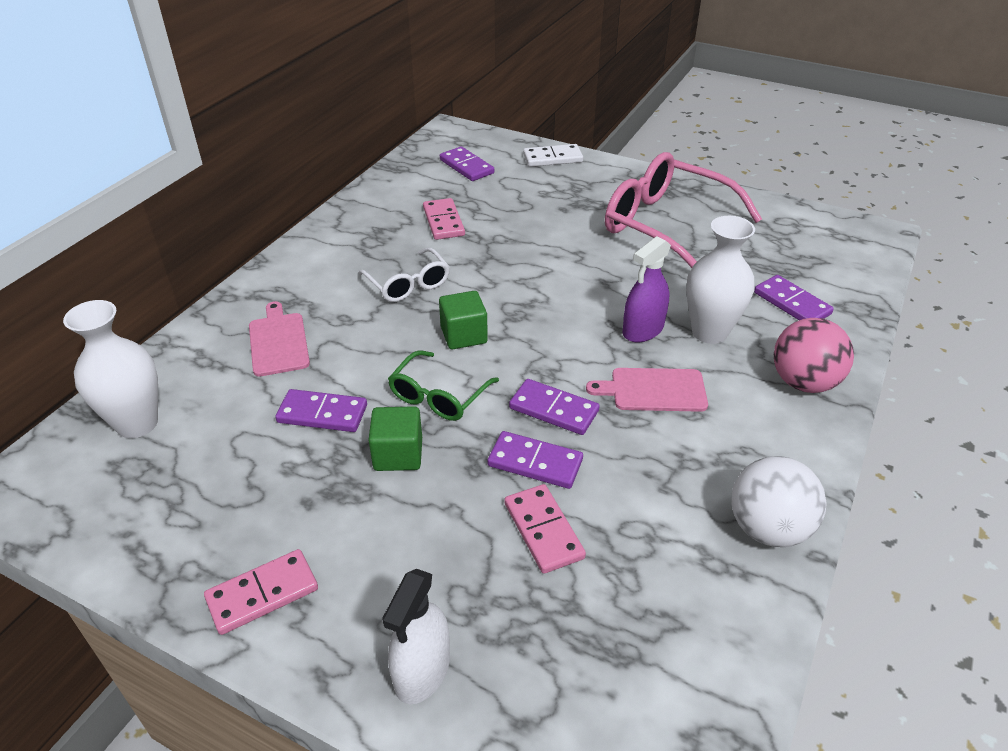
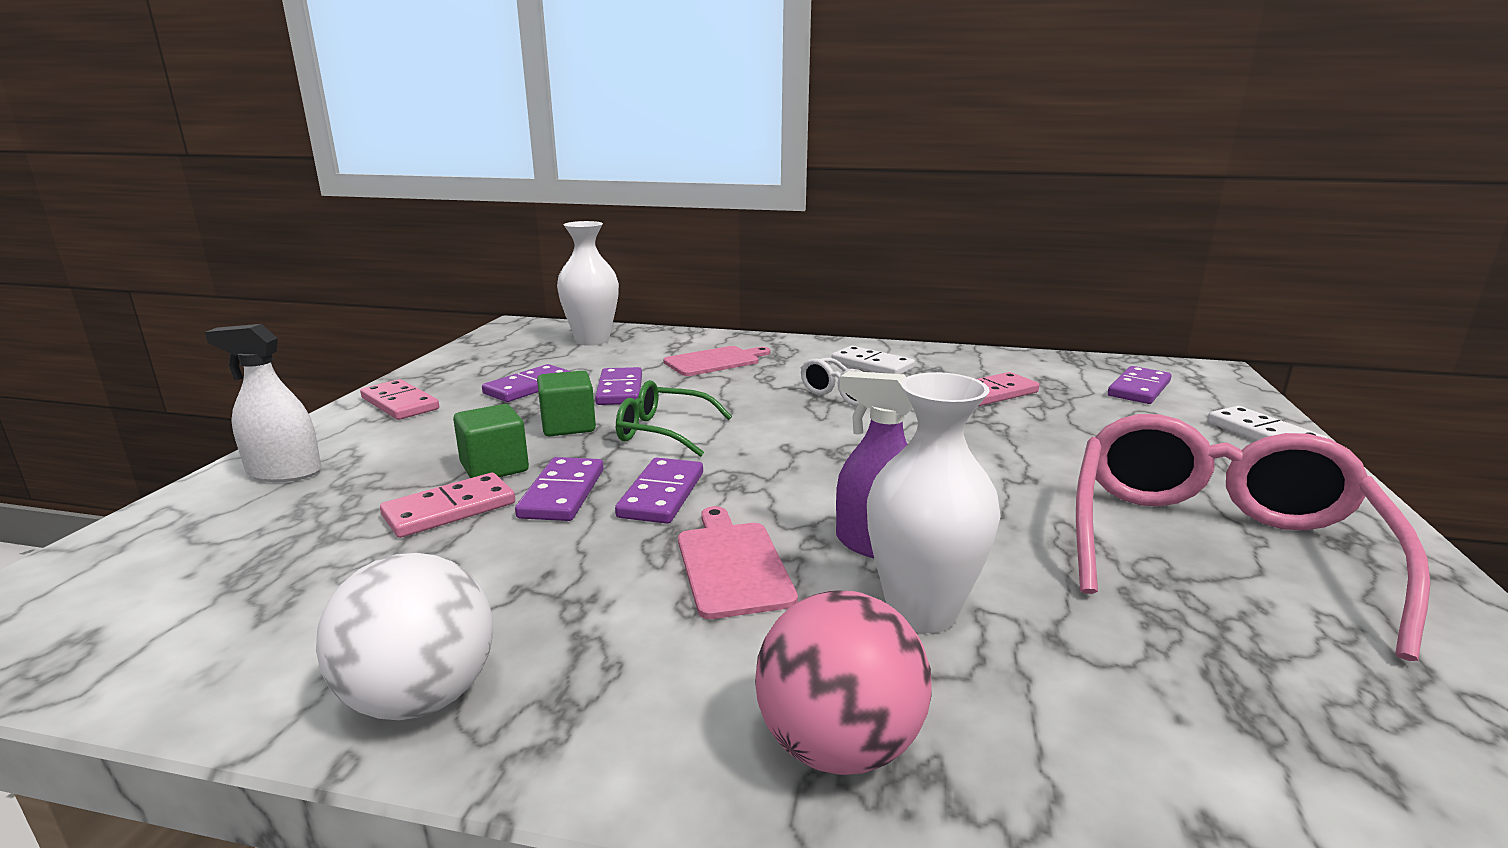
camera: 75 degrees right, 20 degrees down
green cube [439,291,488,349] -> green cube moved to [453,404,529,478]
purple domino [754,275,834,320] -> purple domino moved to [482,364,571,402]
none -> white domino [832,346,915,374]

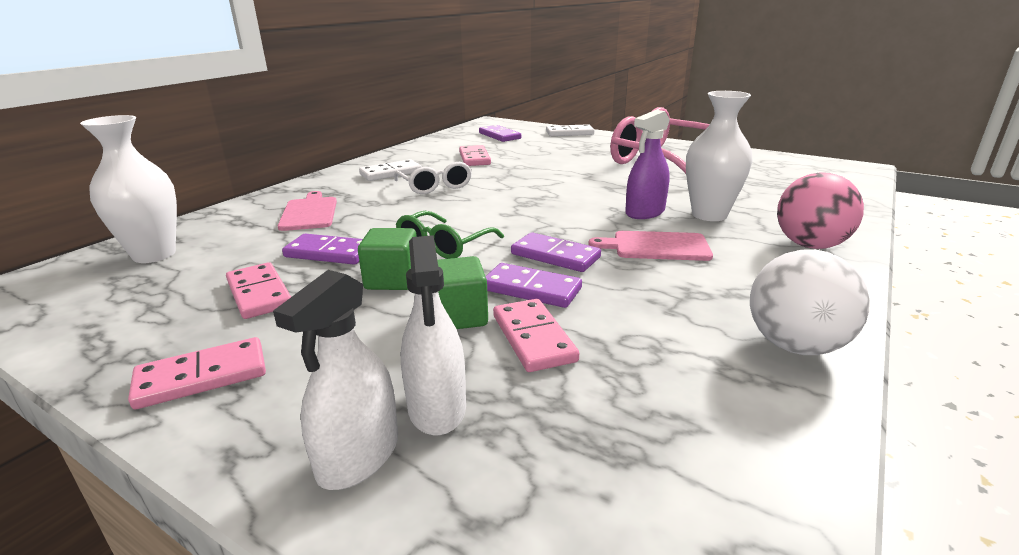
camera: 70 degrees left, 5 degrees up
purple domino [482,364,571,402] -> pink domino [226,262,291,319]
none -> white spray bottle [401,235,466,435]

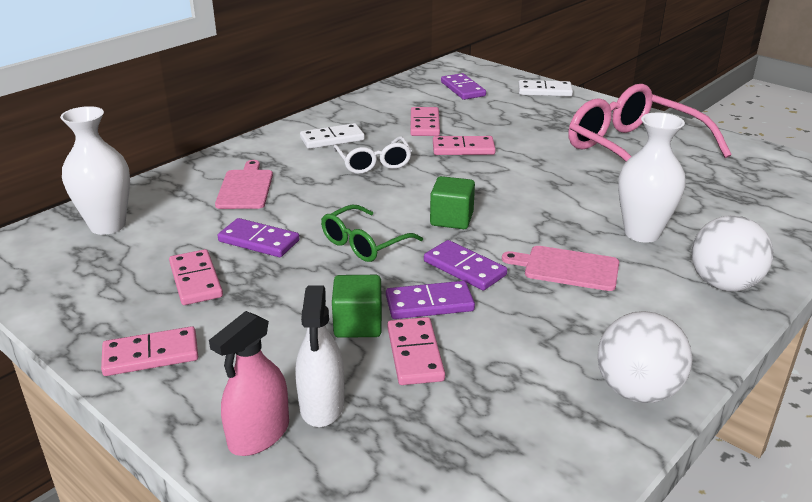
camera: 10 degrees right, 5 degrees up
white spray bottle [273,270,398,490] -> pink spray bottle [209,311,289,456]
green cube [358,228,417,290] -> green cube moved to [430,176,475,229]
purple domino [485,263,582,308] -> purple domino turned 45 degrees counterclockwise [386,281,475,319]
purple spray bottle [625,110,670,219] -> none
pink ball [777,172,864,249] -> white ball [691,215,773,292]
none -> pink domino [433,136,496,155]

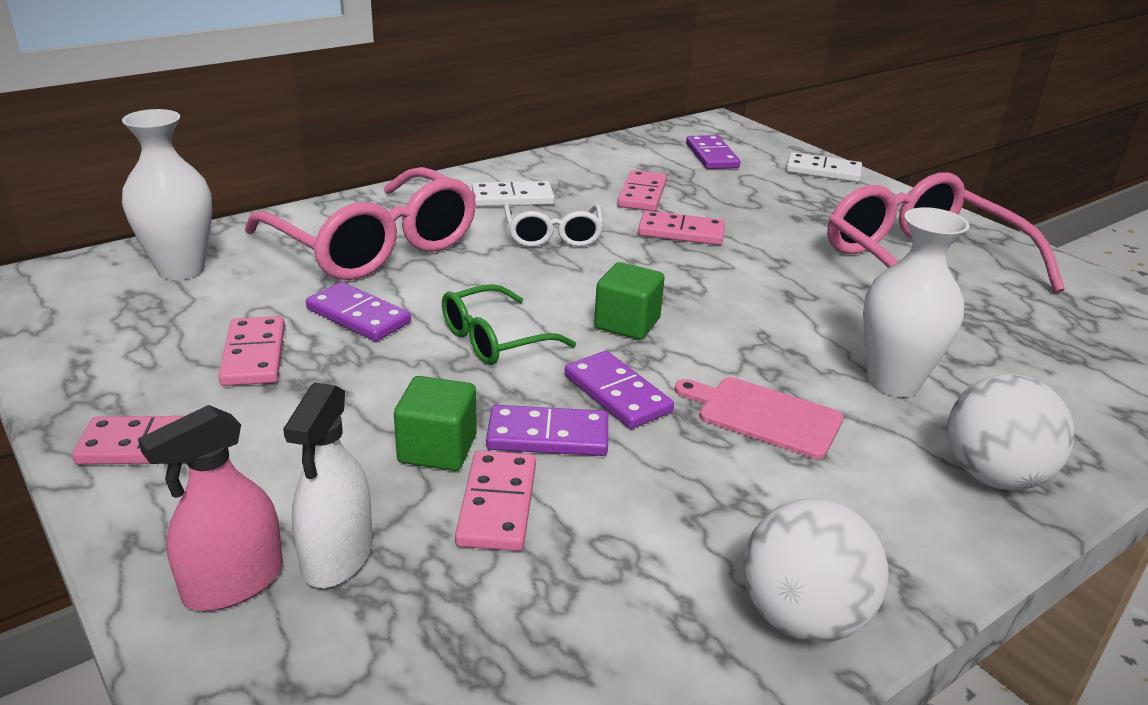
camera: 10 degrees right, 0 degrees up
pink cutting board [215,160,273,209] -> pink glasses [245,167,476,280]

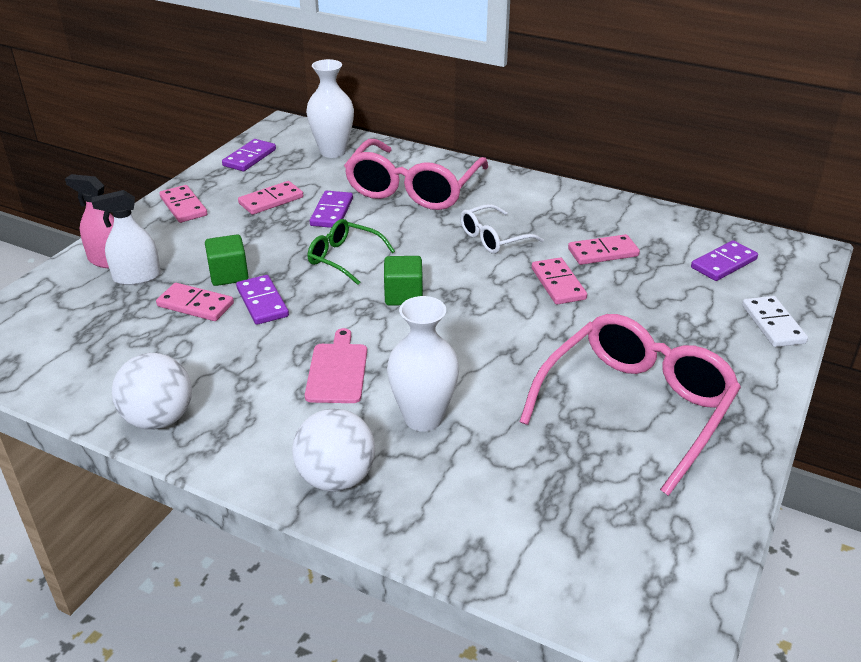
camera: 65 degrees right, 5 degrees up
pink domino [455,450,536,551] -> pink domino turned 45 degrees clockwise [156,283,234,321]
white domino [472,181,555,207] -> none
purple domino [565,351,674,429] -> purple domino moved to [222,139,276,171]

